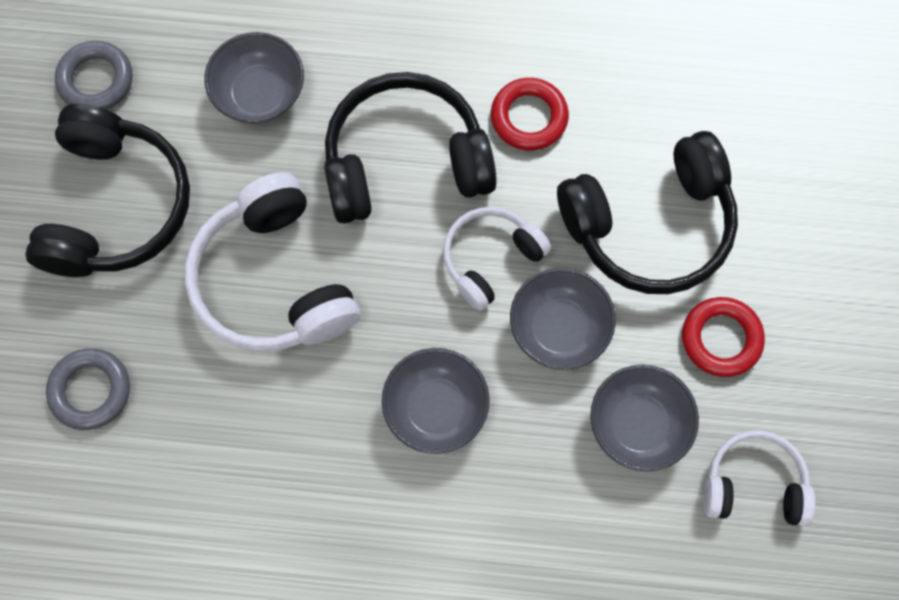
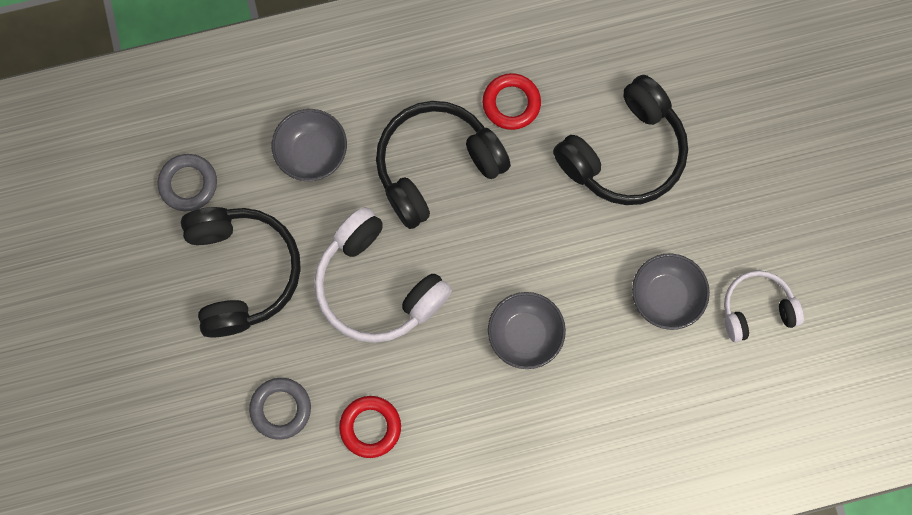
camera: 20 degrees left, 5 degrees up
white headphones [443,207,551,311] -> none
grey bowl [510,268,616,370] -> none
red ring [682,297,765,377] -> red ring moved to [339,396,401,458]

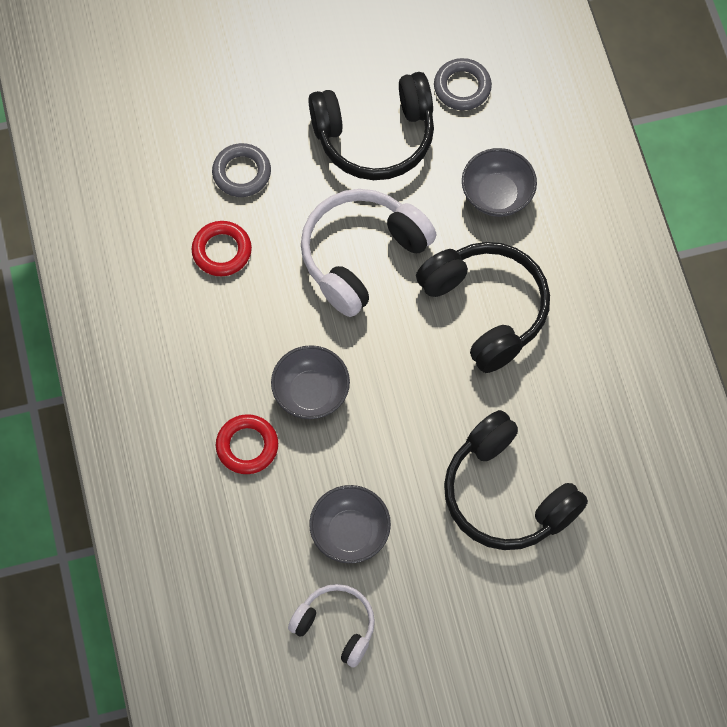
camera: 90 degrees right, 10 degrees down
red ring [482,73,541,130] -> red ring moved to [216,414,278,474]
white headphones [724,270,804,342] -> white headphones turned 45 degrees counterclockwise [288,584,375,668]

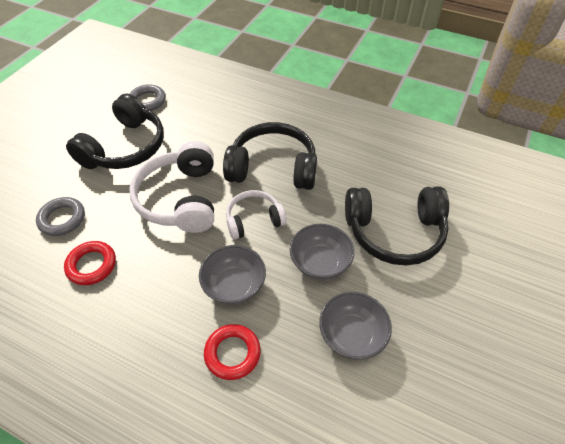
camera: 50 degrees left, 15 degrees down
white headphones [288,584,375,668] -> white headphones moved to [226,190,287,240]
grey bowl [462,148,537,217] -> grey bowl moved to [290,224,354,280]

